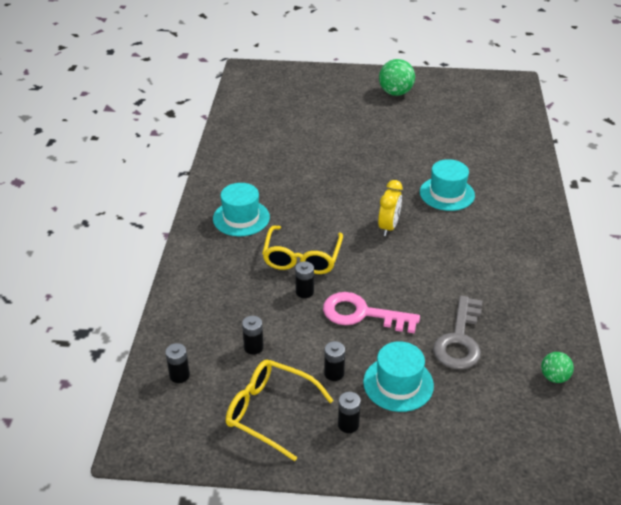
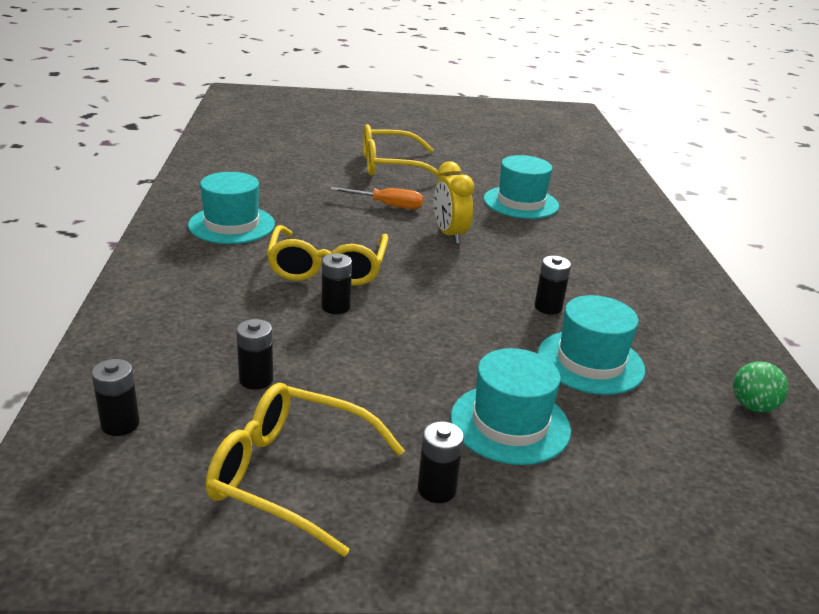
camera: 10 degrees left, 10 degrees down
pink key [323,292,420,334] -> none
black battery [324,341,345,381] -> black battery moved to [535,256,571,315]
yellow clock [378,180,402,236] -> yellow clock turned 150 degrees clockwise [434,161,474,244]
green ball [379,59,415,96] -> none
grey key [433,296,482,370] -> turquoise hat [538,295,645,395]
none -> orange screwdriver [330,187,423,209]
none -> yellow glasses [363,124,443,178]

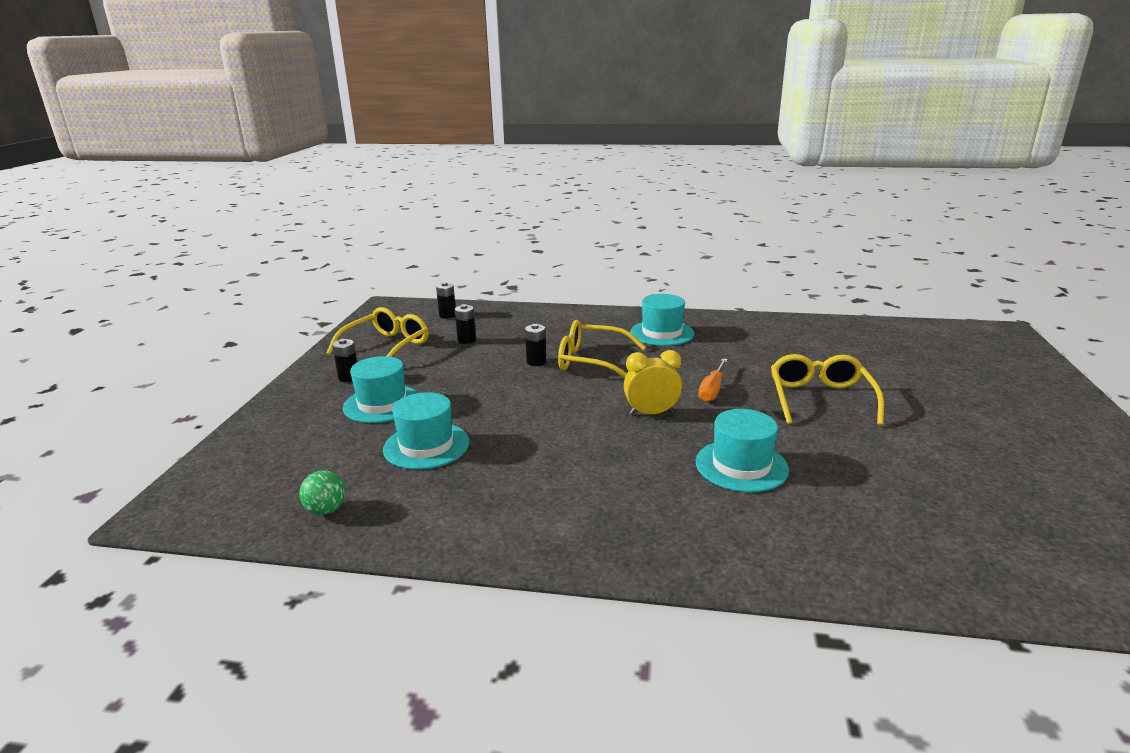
camera: 105 degrees right, 5 degrees down
black battery [535,256,571,315] -> none

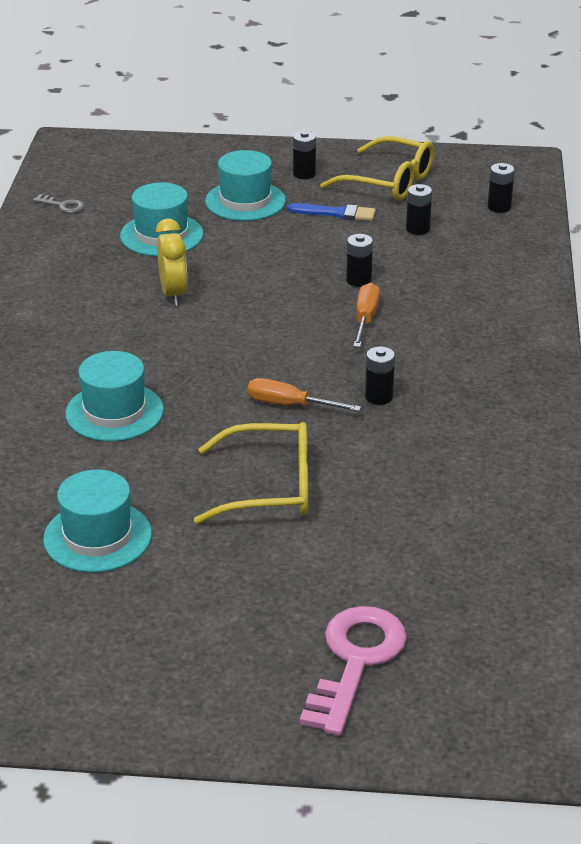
camera: 85 degrees right, 10 degrees up
green ball [299,470,346,515] -> grey key [33,194,84,213]
yellow glasses [558,320,646,378] -> orange screwdriver [353,283,380,347]
yellow clock [624,350,682,416] -> yellow clock moved to [156,219,188,306]
turquoise hat [630,294,694,346] -> turquoise hat moved to [43,470,152,573]
none -> blue brush [288,203,376,221]
none -> pink key [300,606,407,736]
none -> black battery [365,347,395,405]

